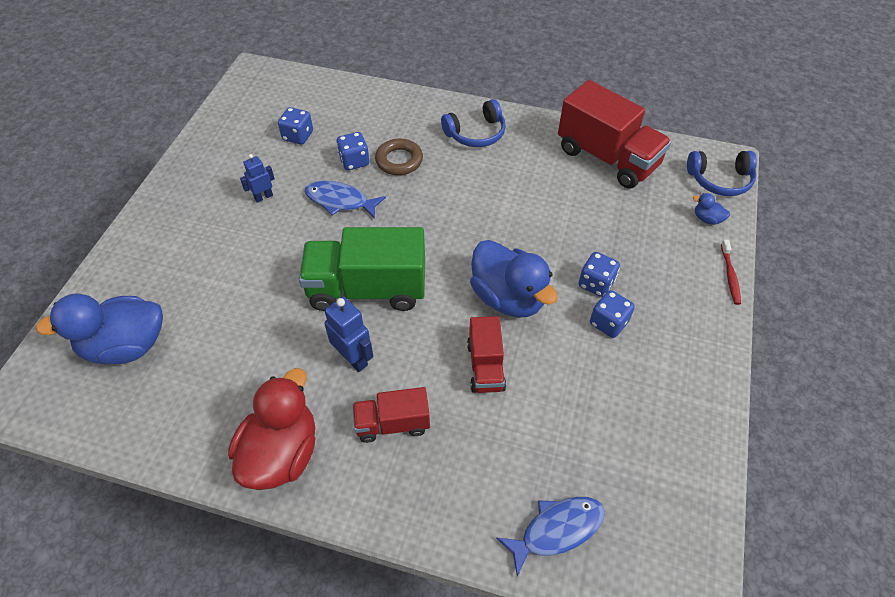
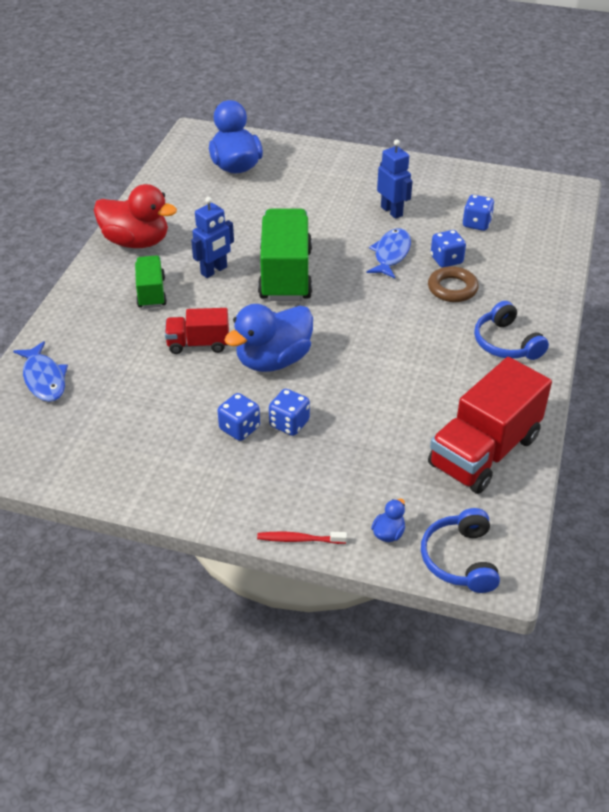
camera: 90 degrees right, 10 degrees down
blue robot [240,154,275,203] -> blue robot [377,139,413,219], size x1.52
red truck [353,387,430,443] -> green truck [135,255,167,308]

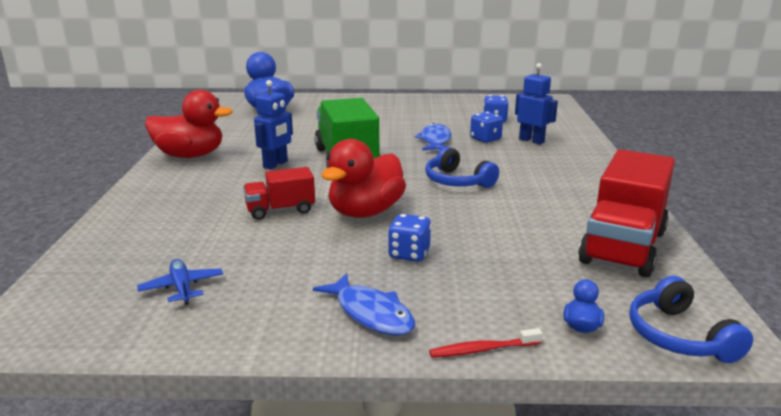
camera: 15 degrees left, 20 degrees down
blue fish [13,341,68,402] -> blue fish moved to [313,273,415,335]
green truck [135,255,167,308] -> none
blue dice [218,393,260,441] -> none
blue duck [224,304,313,372] -> red duck [322,139,406,218]
blue robot [377,139,413,219] -> blue robot moved to [515,63,558,145]
brown ring [428,266,479,302] -> none
blue headphones [474,301,549,360] -> blue headphones moved to [425,147,499,188]
none -> blue plane [137,259,223,305]

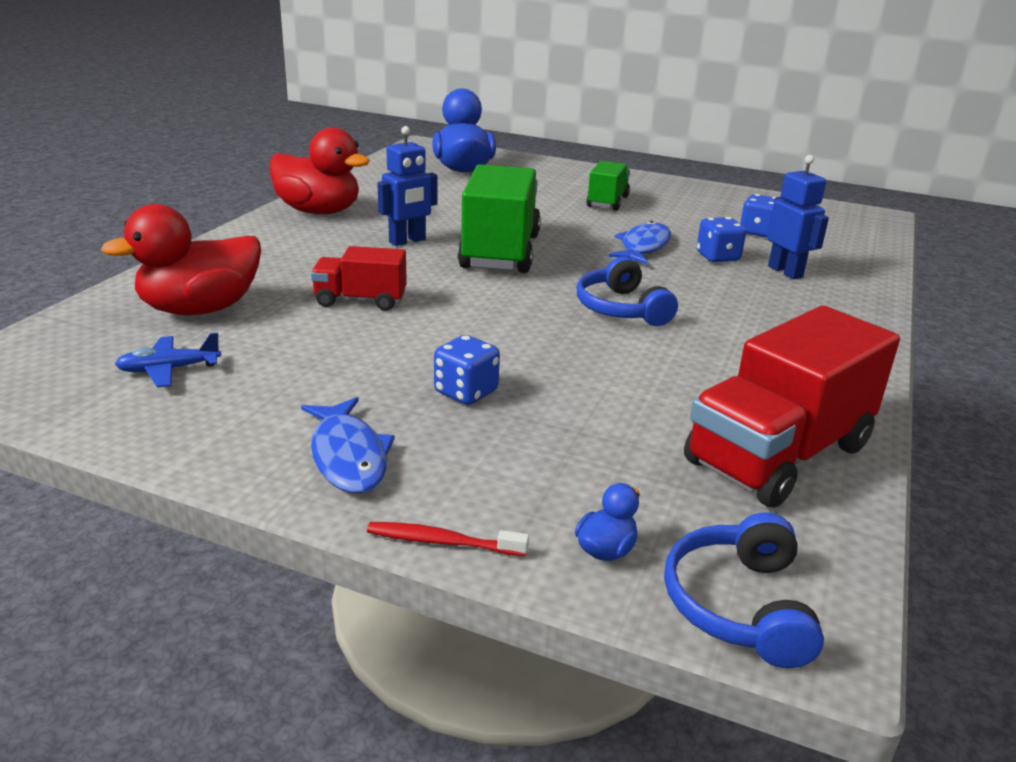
camera: 20 degrees right, 5 degrees up
blue plane [137,259,223,305] -> blue plane turned 105 degrees counterclockwise [115,333,221,387]
red duck [322,139,406,218] -> red duck moved to [101,204,261,315]
none -> green truck [586,161,630,211]

